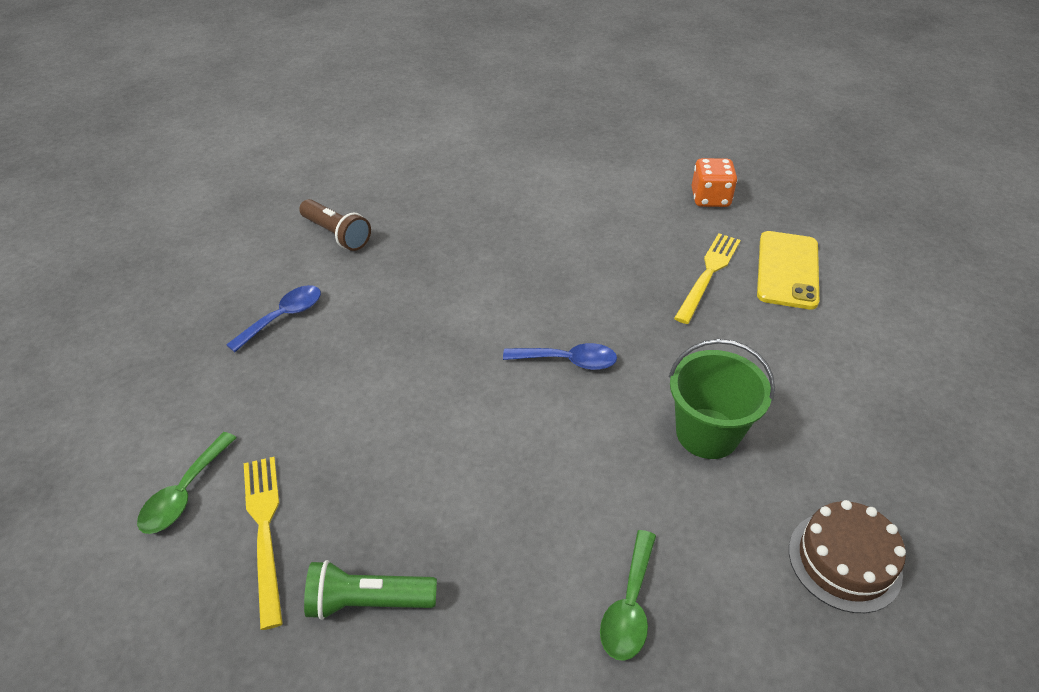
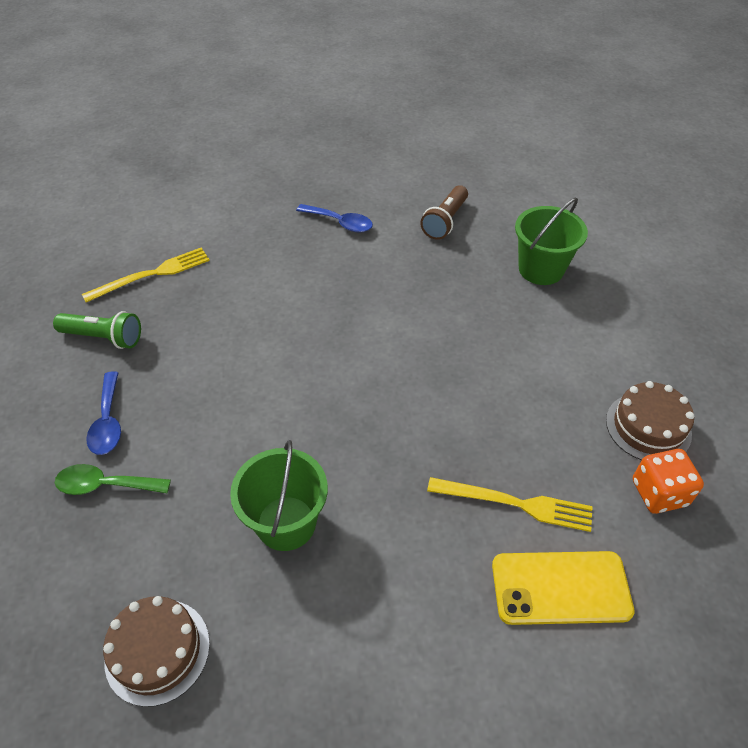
camera: 75 degrees right, 5 degrees up
green spoon [137,432,237,534] -> none
green flashlight [304,560,437,620] -> green flashlight turned 120 degrees clockwise [53,311,141,349]
blue spoon [503,343,617,370] -> blue spoon moved to [86,371,121,455]
none -> green bucket [515,197,588,285]
none -> brown cake [606,381,694,460]

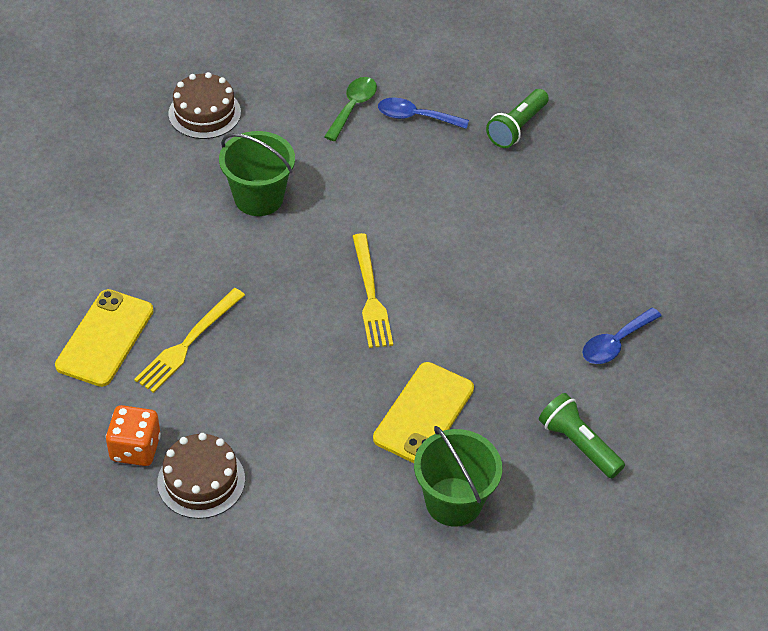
camera: 110 degrees right, 0 degrees up
yellow fork [82,247,210,303] -> yellow fork moved to [352,233,393,348]
brown flashlight [420,185,468,240] -> green flashlight [539,393,625,478]
none -> yellow phone [373,362,474,463]

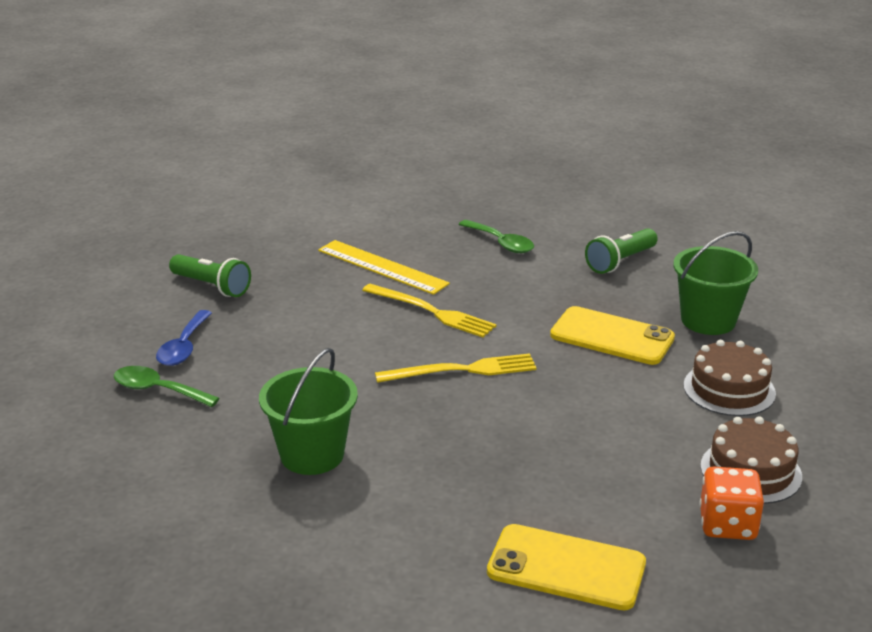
camera: 90 degrees left, 20 degrees down
yellow fork [134,288,245,393] -> yellow fork moved to [362,284,497,338]
brown cake [168,72,241,139] -> brown cake moved to [683,340,776,416]
blue spoon [582,307,662,364] -> green spoon [458,220,534,253]
none -> yellow ruler [318,240,450,295]

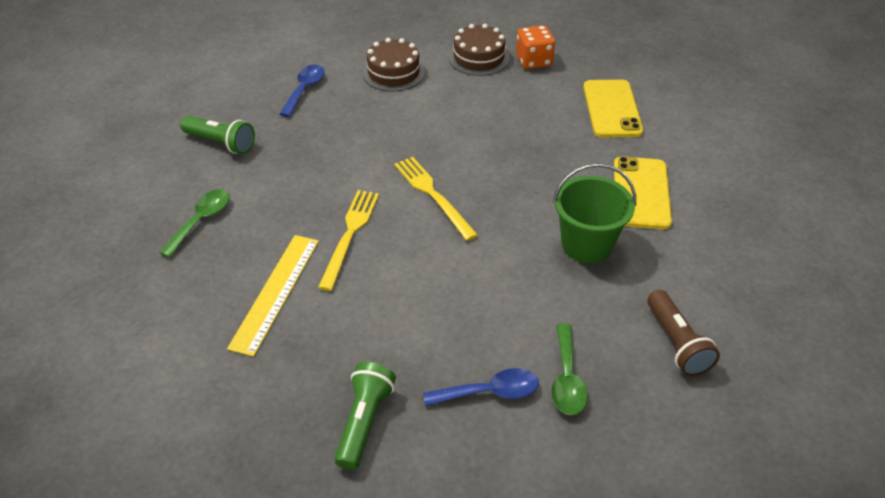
camera: 110 degrees left, 15 degrees up
yellow phone [550,306,675,365] -> yellow phone moved to [614,156,672,229]
green bucket [673,231,758,335] -> blue spoon [280,65,324,117]
none -> brown flashlight [647,290,720,376]

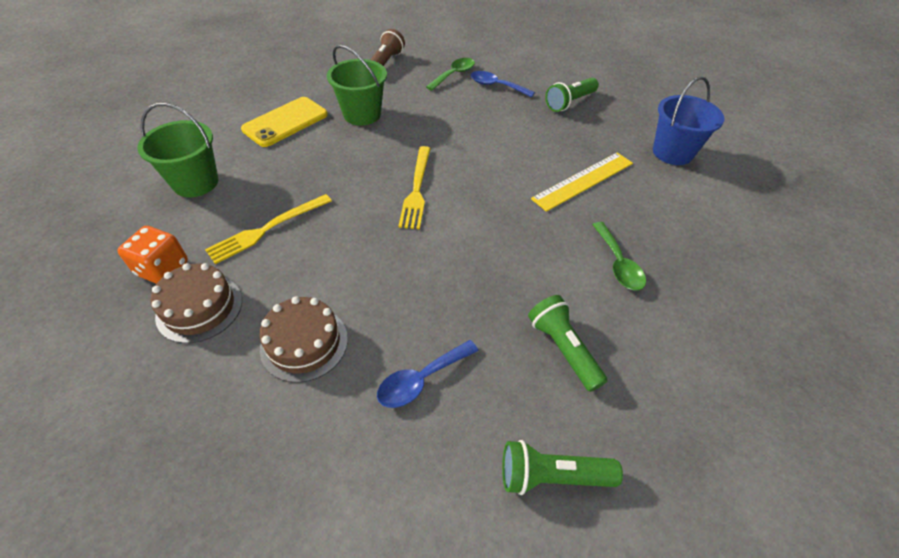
camera: 145 degrees left, 5 degrees up
green spoon [160,189,230,258] -> green spoon turned 75 degrees counterclockwise [592,222,646,291]
yellow fork [318,190,379,291] -> yellow fork moved to [205,194,332,264]
yellow phone [583,80,643,138] -> green bucket [137,103,218,198]
none -> green flashlight [502,440,623,495]
none -> blue bucket [653,76,724,165]

